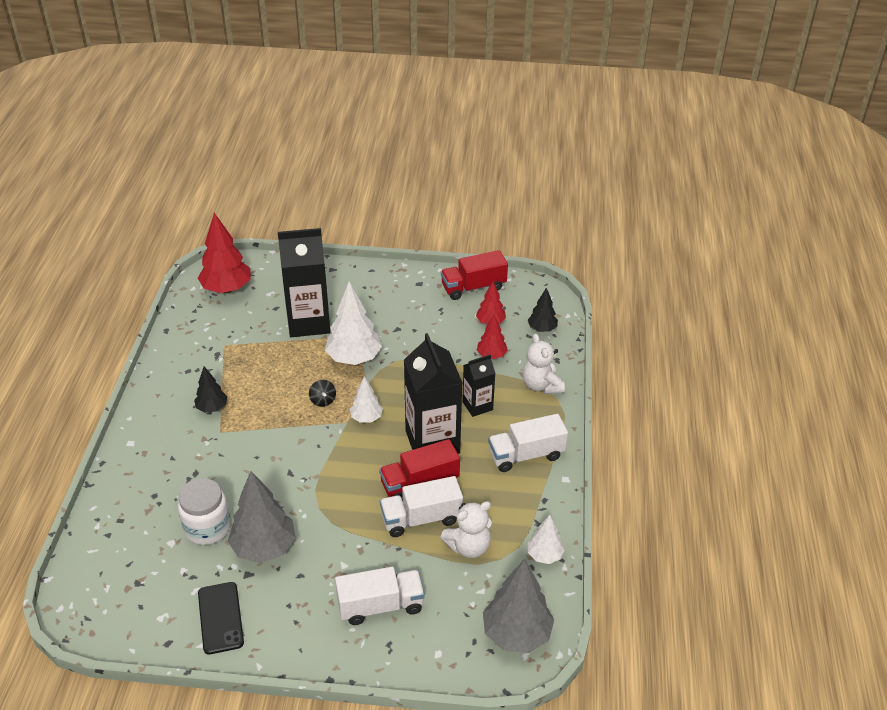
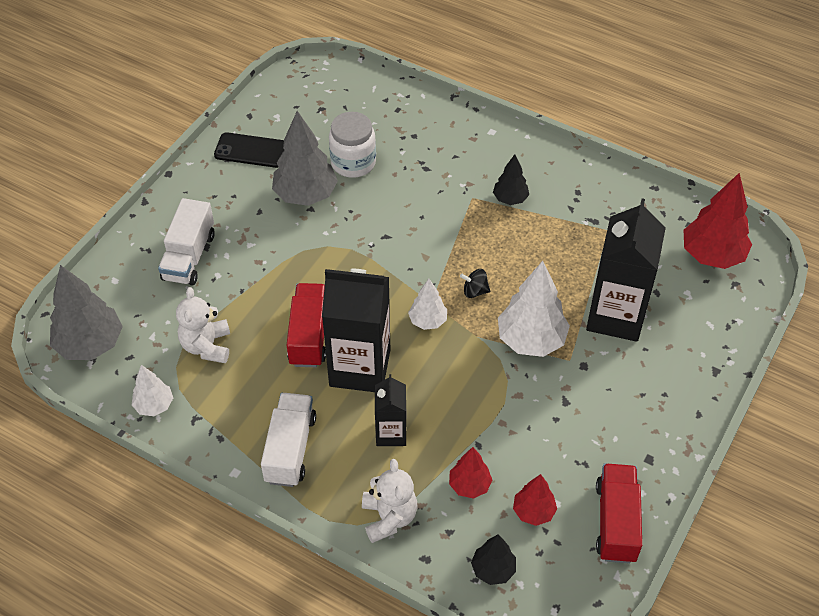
camera: 115 degrees right, 10 degrees up
white truck [380,476,463,537] -> none
white teddy bear [523,333,565,394] -> white teddy bear turned 75 degrees clockwise [362,459,417,543]

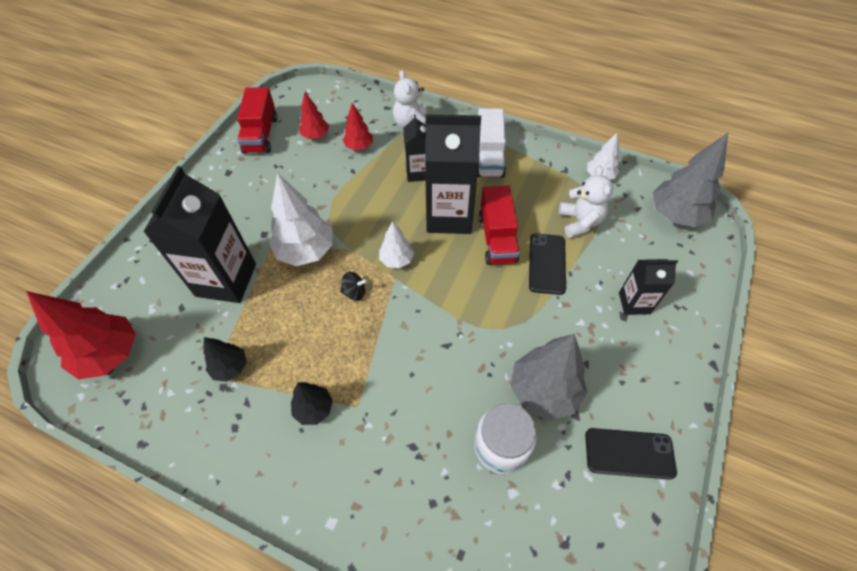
camera: 175 degrees right, 5 degrees up
white truck [158,198,215,286] -> black carton [619,259,678,315]
black tree [471,534,516,585] -> black tree moved to [203,337,247,382]
none -> black phone [529,233,566,295]

